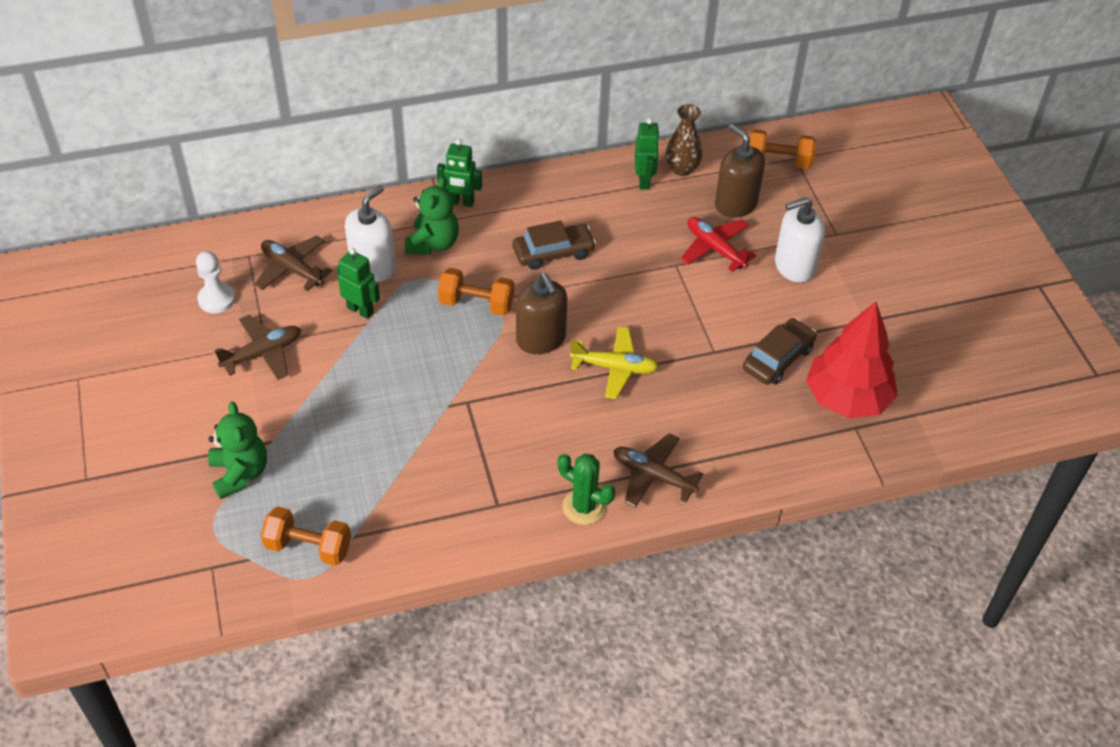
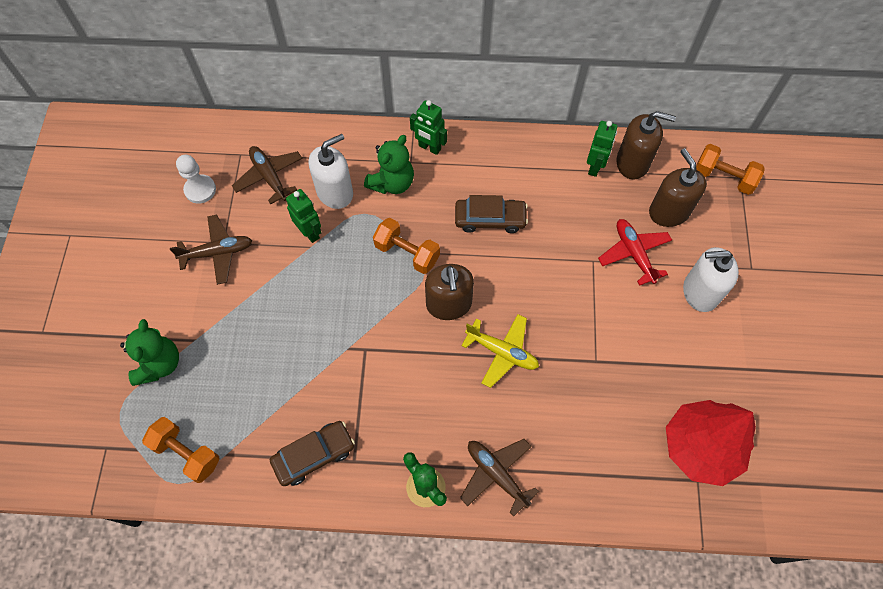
camera: 20 degrees right, 15 degrees up
brown vase [666,104,702,176] -> brown soap dispenser [617,111,676,179]
brown car [743,318,817,385] -> brown car moved to [270,421,355,486]

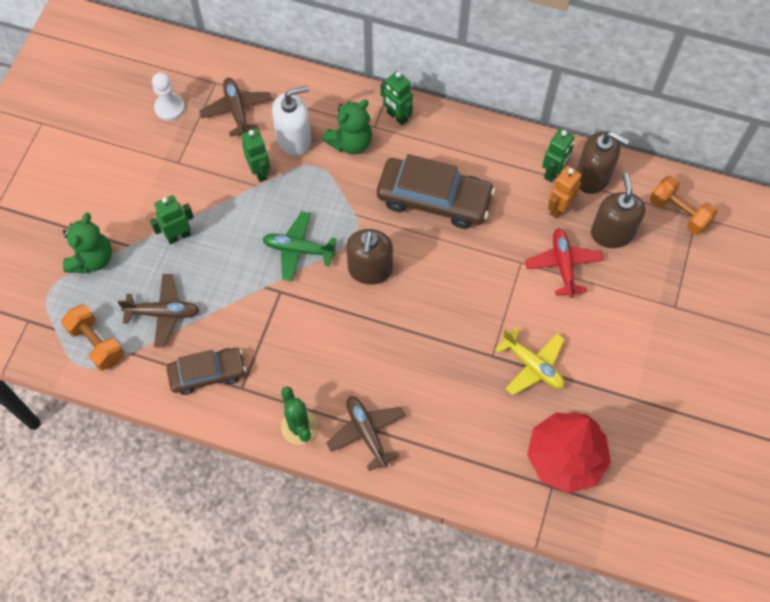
camera: 15 degrees right, 0 degrees up
brown plane [170,215,252,285] -> brown plane moved to [117,274,200,347]
orange dumbbell [373,218,440,274] -> none
brown car [455,195,528,233] -> brown car [377,154,495,229], size x1.59
yellow plane [461,314,539,388] -> yellow plane moved to [495,328,565,395]
white soap dispenser [683,247,739,312] -> none
none -> green robot [150,195,194,244]
none -> green plane [262,211,337,281]
none -> orange robot [548,166,582,219]

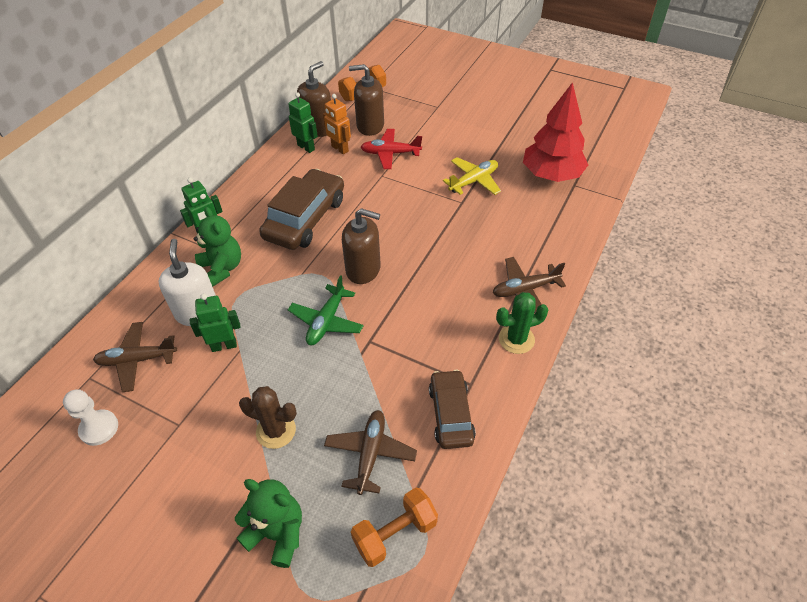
camera: 80 degrees left, 15 degrees down
green robot [150,195,194,244] -> brown cactus [239,386,297,449]

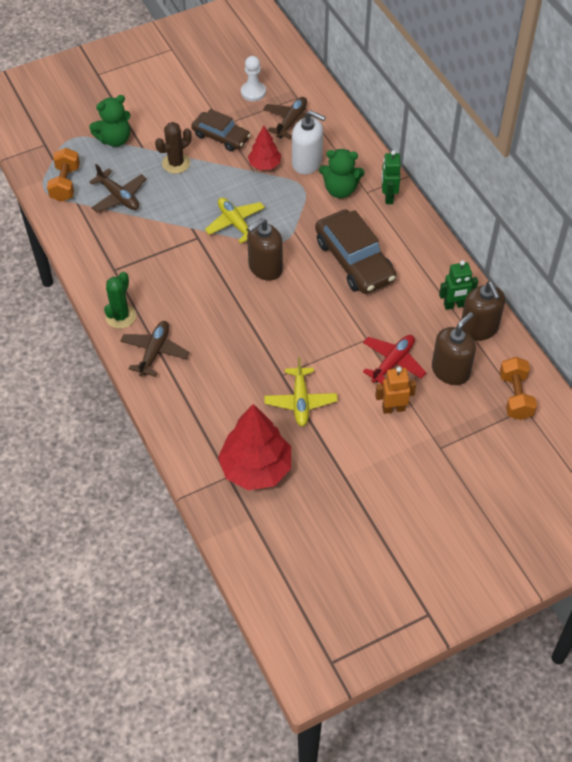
camera: 125 degrees right, 5 degrees up
green robot [190,294,240,352] -> red tree [248,126,281,170]
green plane [288,275,364,345] -> yellow plane [205,198,265,244]
orange robot [323,94,351,154] -> orange robot moved to [375,367,416,414]
brown car [429,370,476,449] -> brown car moved to [191,109,251,151]

